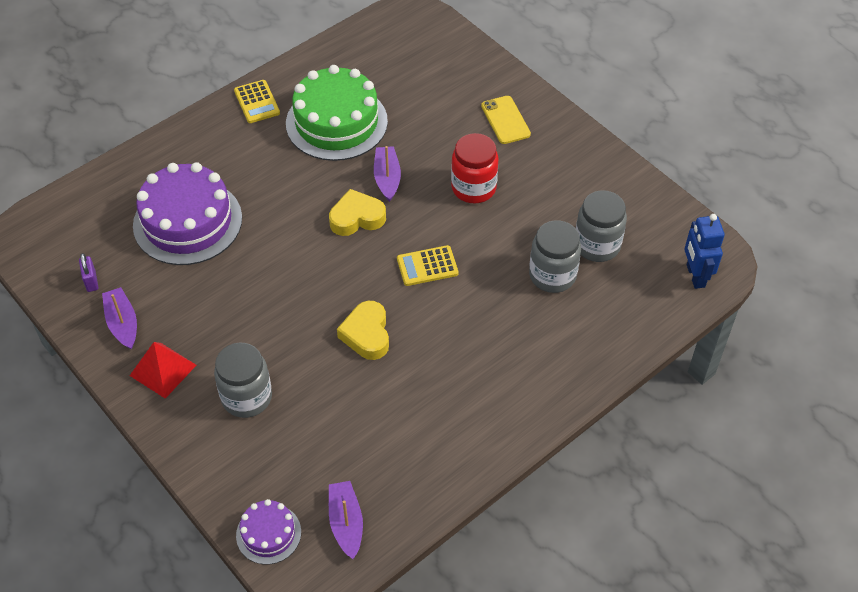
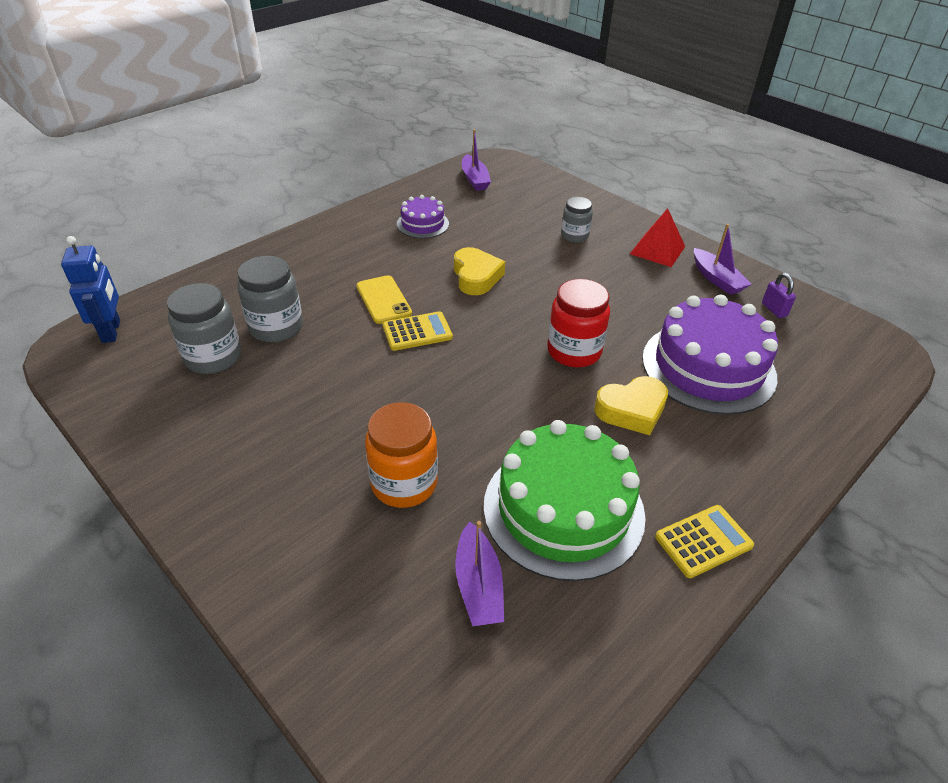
camera: 175 degrees right, 10 degrees down
grey jar [214,343,272,418] -> grey jar [561,197,593,243], size x0.63
yellow calculator [234,80,280,123] -> yellow calculator turned 90 degrees clockwise [655,505,754,578]
purple cake [236,499,301,565] -> purple cake moved to [397,195,449,238]
yellow heart [329,189,386,236] -> yellow heart moved to [594,376,668,435]
purple boat [374,146,401,202] -> purple boat moved to [455,521,504,626]
red jar [451,133,499,203] -> red jar moved to [547,279,610,367]
yellow phone [481,96,531,144] -> yellow phone moved to [356,275,412,324]
none -> orange jar [365,402,438,508]

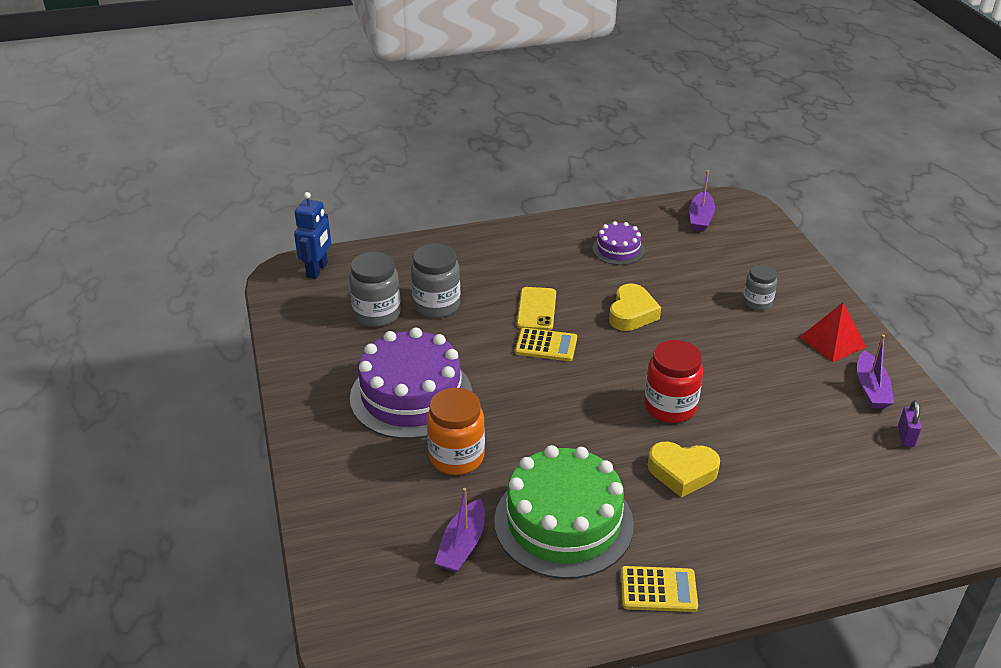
camera: 30 degrees right, 5 degrees down
purple cake [642,295,778,415] -> purple cake moved to [350,328,472,439]

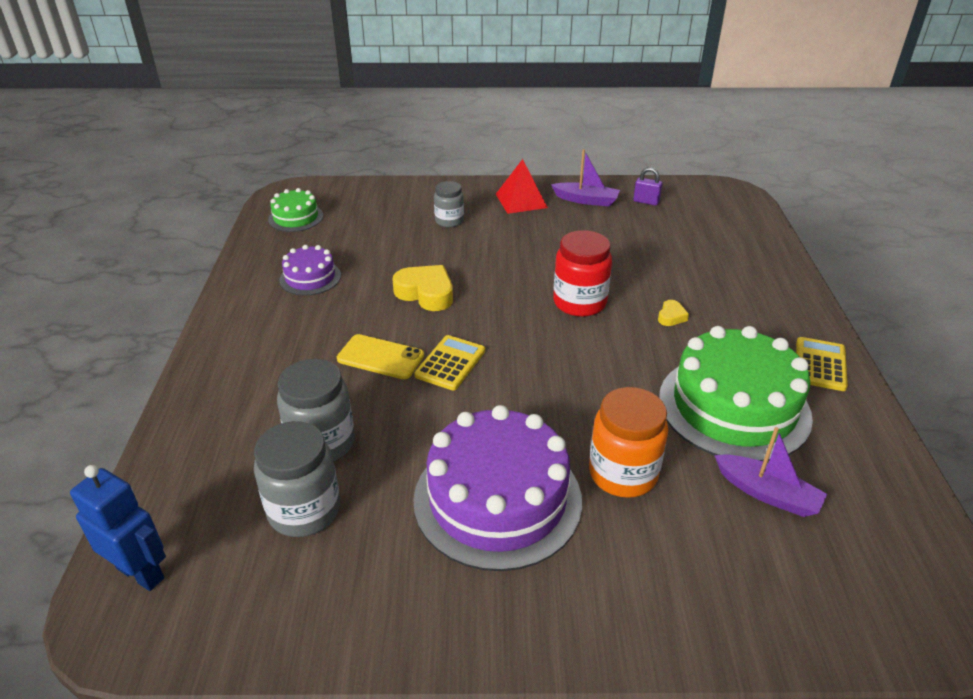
camera: 75 degrees left, 0 degrees up
yellow heart [648,442,720,497] -> yellow heart [658,300,689,326], size x0.50
purple boat [689,170,715,232] -> green cake [268,188,323,232]

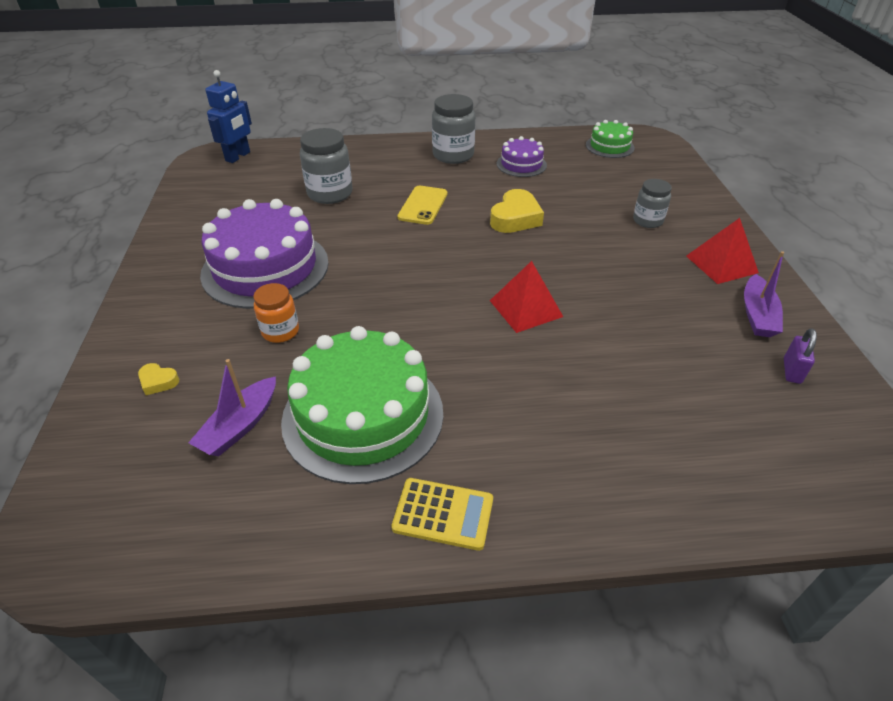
camera: 85 degrees right, 5 degrees up
grey jar [254,421,340,537] -> grey jar moved to [432,94,475,164]
yellow calculator [414,335,485,390] -> none
red jar [553,230,612,317] -> red pyramid [490,261,563,333]
orange jar [589,387,668,498] -> orange jar [253,283,299,343], size x0.63
yellow heart [658,300,689,326] -> yellow heart moved to [138,363,179,395]

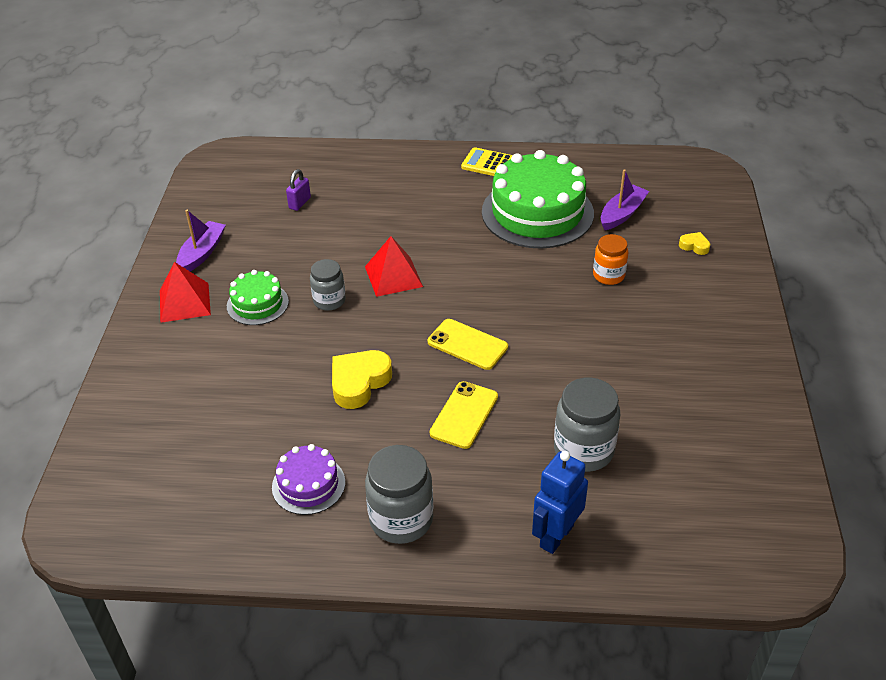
camera: 170 degrees left, 0 degrees up
purple cake [200,199,329,309] -> none
blue robot [205,70,252,163] -> blue robot moved to [532,451,588,554]
green cake [586,120,635,158] -> green cake moved to [227,270,289,325]
grey jar [633,179,672,228] -> grey jar moved to [310,259,346,311]
purple padlock [784,328,817,384] -> purple padlock moved to [286,169,311,211]
none -> yellow phone [428,319,508,370]

